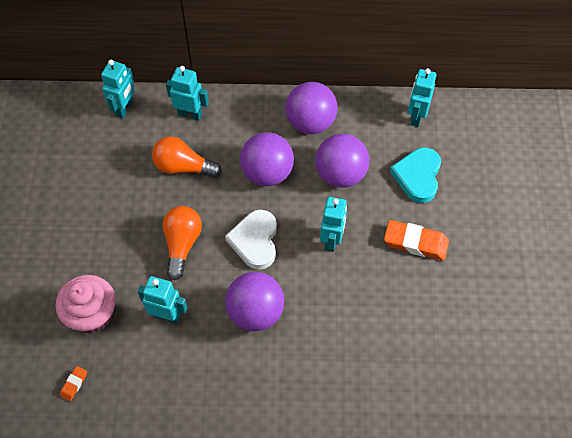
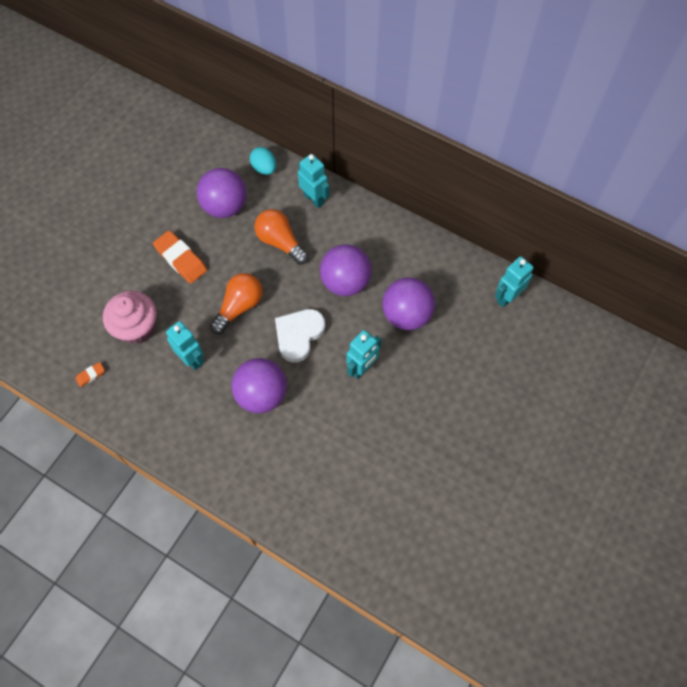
camera: 30 degrees right, 5 degrees up
turquoise robot [101,60,135,119] -> turquoise egg [250,147,276,175]
purple ball [285,82,338,134] -> purple ball moved to [197,168,247,218]
orange eraser [384,220,449,260] -> orange eraser moved to [153,230,207,283]
turquoise heart [390,148,441,203] -> none

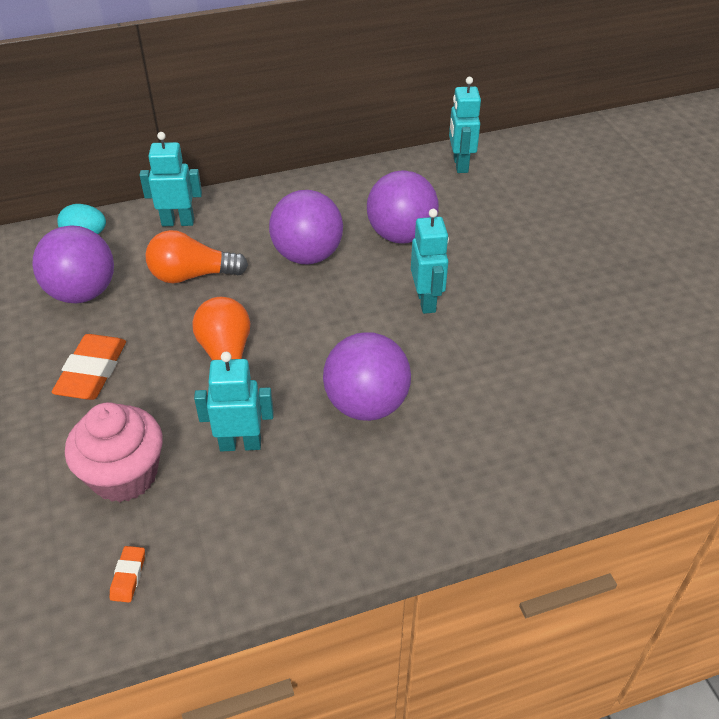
camera: 50 degrees left, 20 degrees down
orange eraser [153,230,207,283] -> orange eraser turned 75 degrees counterclockwise [51,334,126,400]
white heart [275,309,325,363] -> none

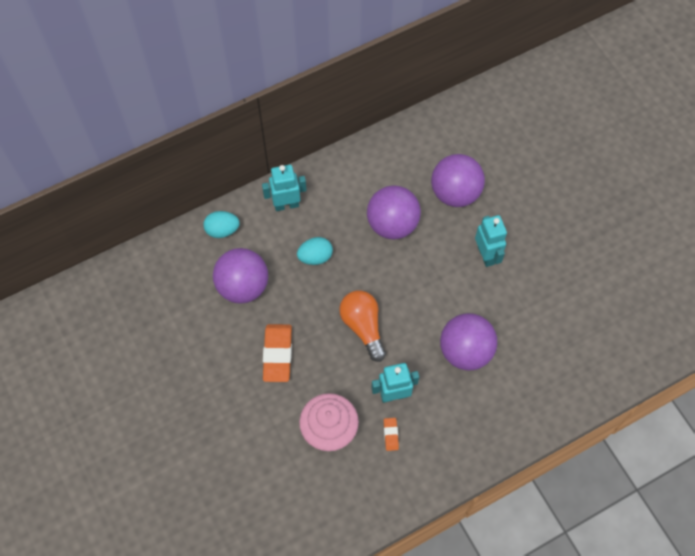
camera: 10 degrees left, 20 degrees up
orange eraser [110,546,145,602] -> orange eraser moved to [384,418,399,451]
orange light bulb [145,230,248,283] -> turquoise egg [297,237,333,265]
turquoise robot [449,77,481,173] -> none

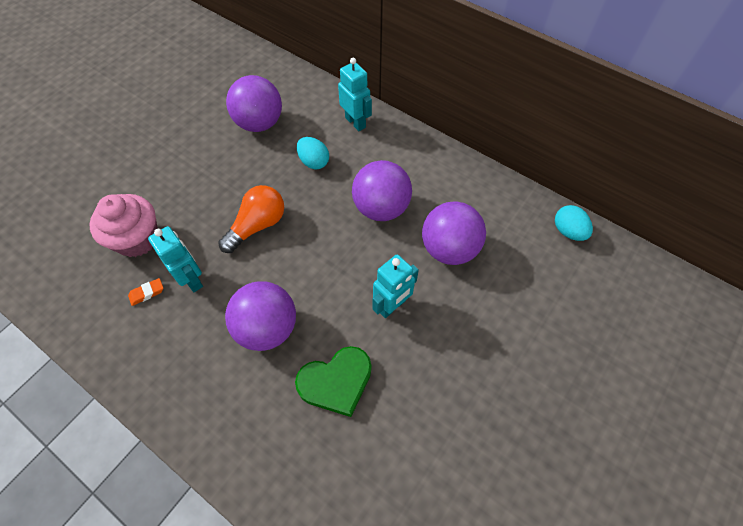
camera: 65 degrees right, 5 degrees down
turquoise egg [203,211,240,238] -> turquoise egg moved to [555,205,593,241]
orange eraser [263,324,292,382] -> none
none -> green heart [295,346,371,417]

